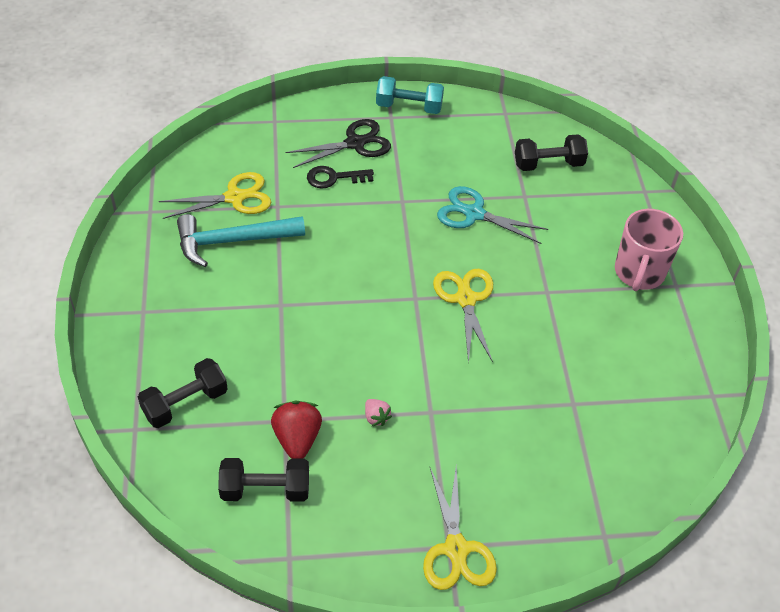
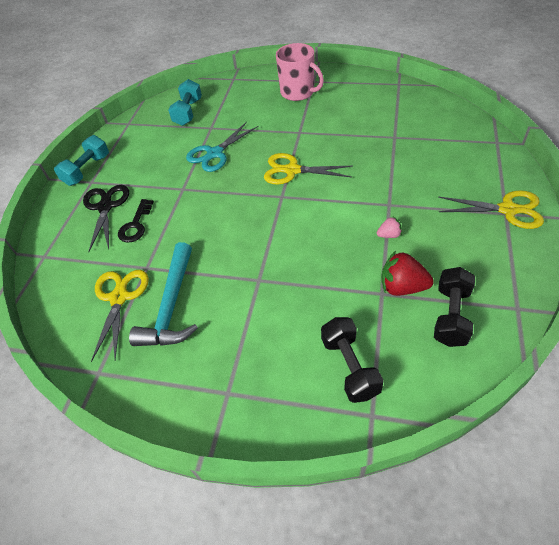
camera: 65 degrees left, 0 degrees up
black dumbbell [515,134,588,171] -> turquoise dumbbell [168,79,202,126]

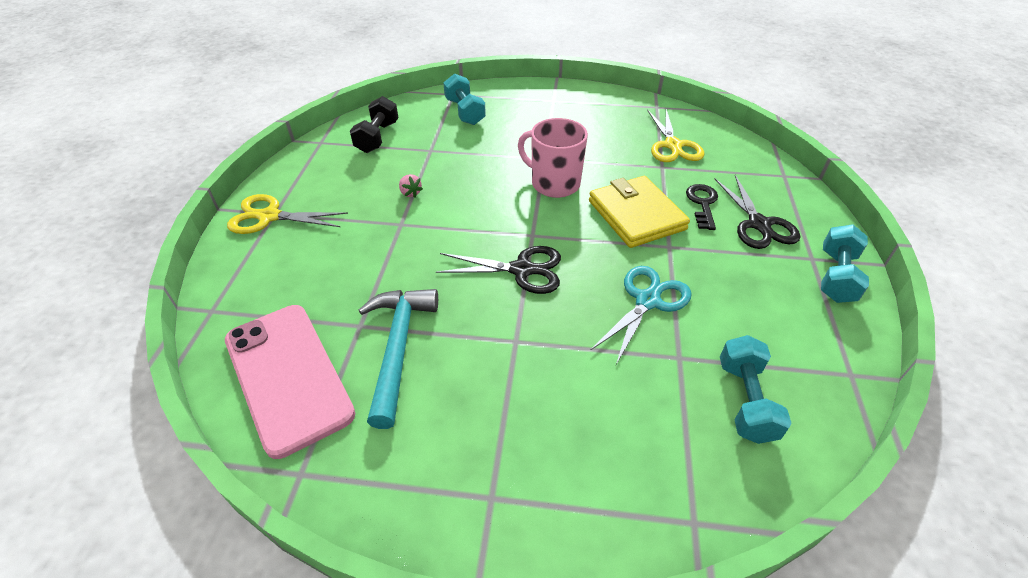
camera: 170 degrees right, 5 degrees down
turquoise hammer [129,242,198,346] -> turquoise hammer moved to [358,289,438,429]
yellow scissors [264,153,353,185] -> black scissors [436,246,561,294]
pink mug [276,43,324,101] -> pink mug moved to [518,118,588,198]
black dumbbell [321,317,384,403] -> turquoise dumbbell [443,73,486,125]
pink strawberry [377,217,402,238] -> pink strawberry turned 105 degrees counterclockwise [399,174,423,198]
red strawberry [381,251,434,296] -> none
none -> pink phone [225,305,355,459]
none -> yellow wallet [589,176,690,248]

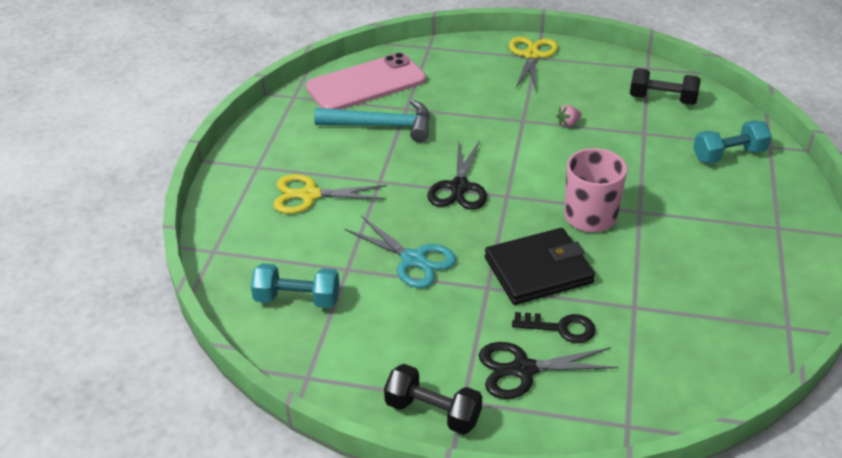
camera: 95 degrees right, 5 degrees down
yellow wallet [589,176,690,248] -> black wallet [485,228,595,305]
yellow scissors [647,109,704,162] -> yellow scissors moved to [273,174,387,214]
turquoise dumbbell [821,224,869,303] -> black dumbbell [384,364,482,435]

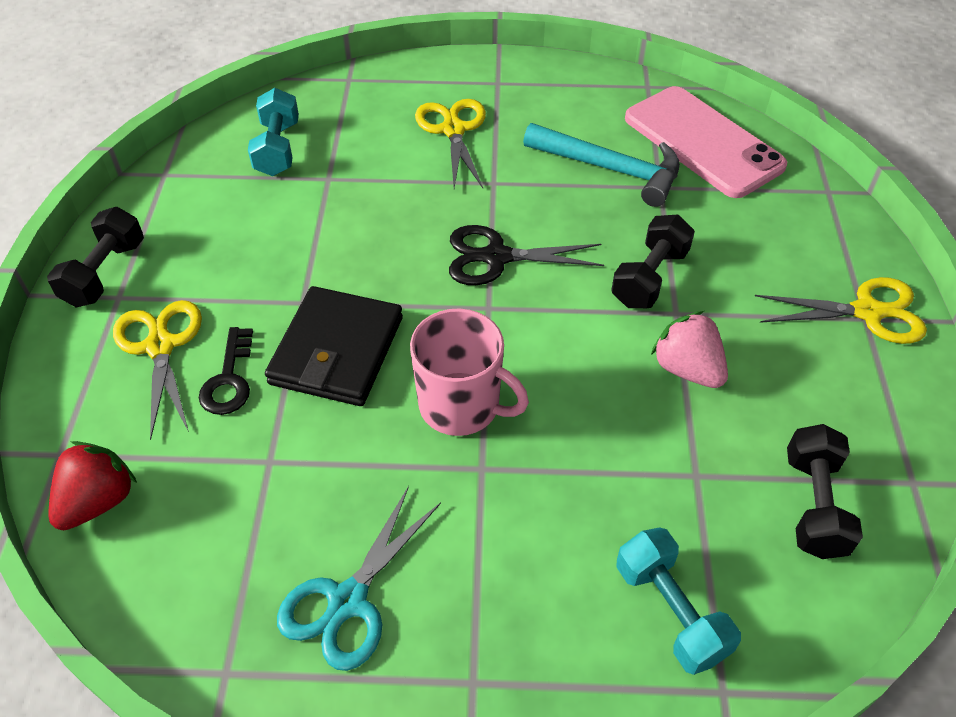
camera: 80 degrees right, 10 degrees up
turquoise hammer [314,100,430,142] -> turquoise hammer turned 60 degrees counterclockwise [523,123,680,207]
turquoise scissors [345,216,456,288] -> turquoise scissors moved to [277,486,441,671]
black scissors [479,342,619,399] -> yellow scissors [113,300,202,440]
black wallet [485,228,595,305] -> black wallet turned 45 degrees clockwise [265,286,403,406]
pink strawberry [556,105,582,127] -> pink strawberry [651,311,728,388], size x1.85
none -> red strawberry [49,441,137,530]
none -> black dumbbell [611,215,695,308]

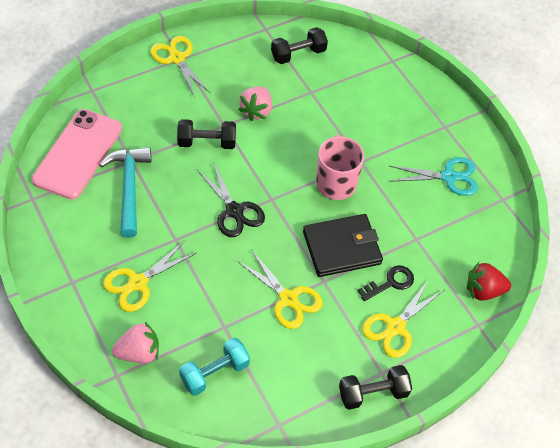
camera: 125 degrees left, 5 degrees up
turquoise dumbbell [616,527,741,675] -> none
none -> pink strawberry [112,322,159,363]
none -> yellow scissors [237,249,323,329]

